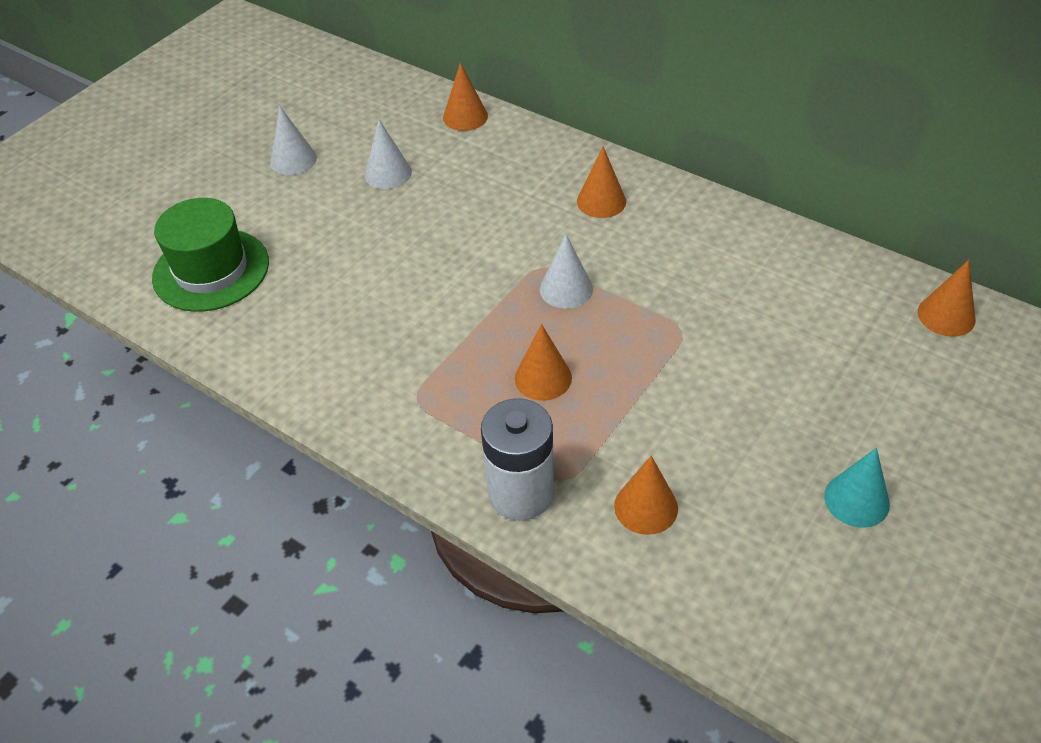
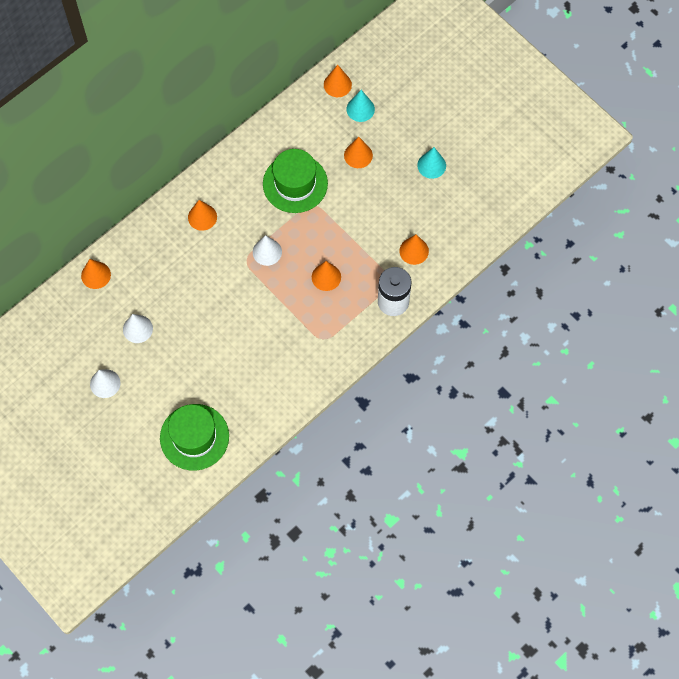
camera: 80 degrees left, 20 degrees up
none -> green hat [263,149,328,213]
none -> orange cone [344,137,373,168]
none -> turquoise cone [347,90,375,122]

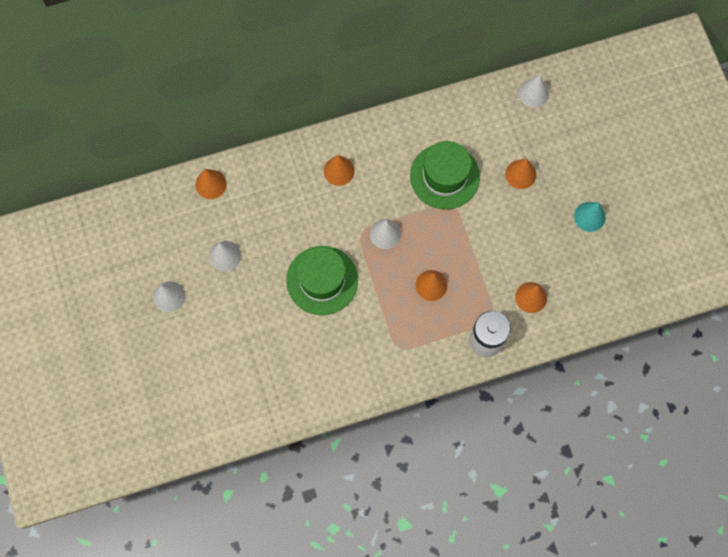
camera: 25 degrees right, 5 degrees up
green hat [160,404,229,471] -> green hat moved to [286,246,358,315]
orange cone [324,65,352,97] -> white cone [518,75,549,108]
turquoise cone [347,90,375,122] -> none

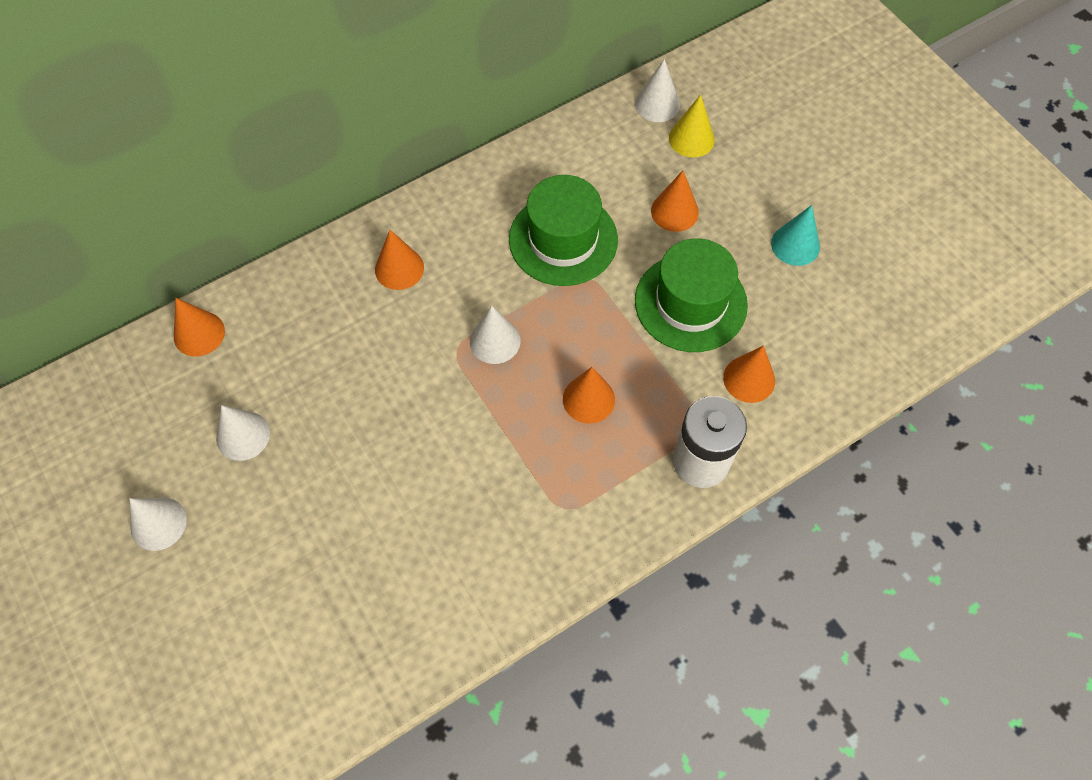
camera: 15 degrees left, 10 degrees down
green hat [286,246,358,315] -> green hat moved to [635,238,748,352]
none -> yellow cone [669,95,715,158]

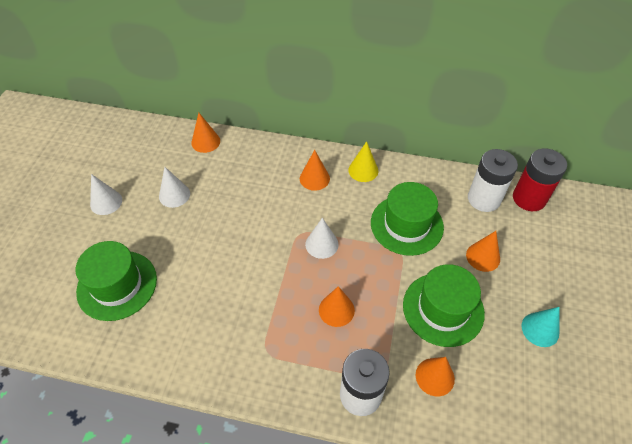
camera: 45 degrees right, 10 degrees down
white cone [635,59,680,122] -> red battery [513,148,567,211]
yellow cone [669,95,715,158] -> yellow cone moved to [348,141,378,182]
none -> green hat [76,241,157,321]
none -> white battery [468,149,518,212]

